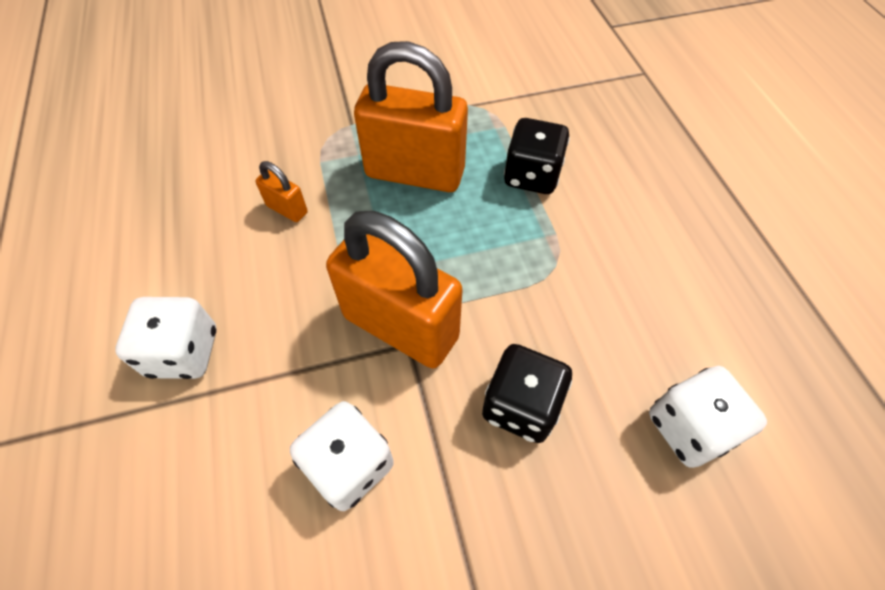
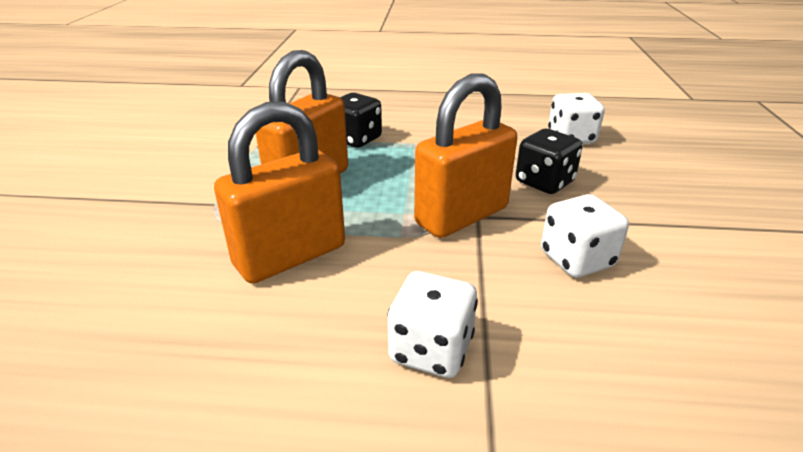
camera: 70 degrees left, 25 degrees down
orange padlock [255,161,308,222] -> orange padlock [214,101,345,283], size x2.33

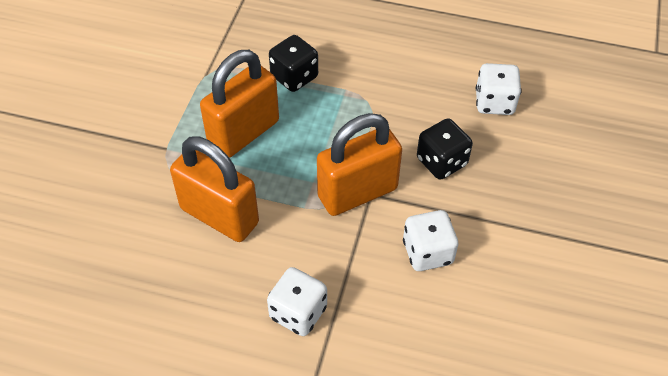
camera: 10 degrees right, 20 degrees up
orange padlock [214,101,345,283] -> orange padlock turned 60 degrees clockwise [170,137,259,242]

